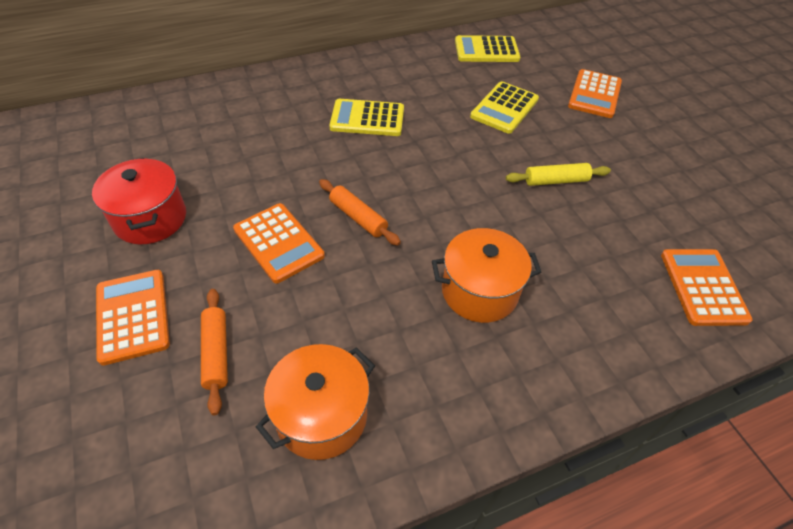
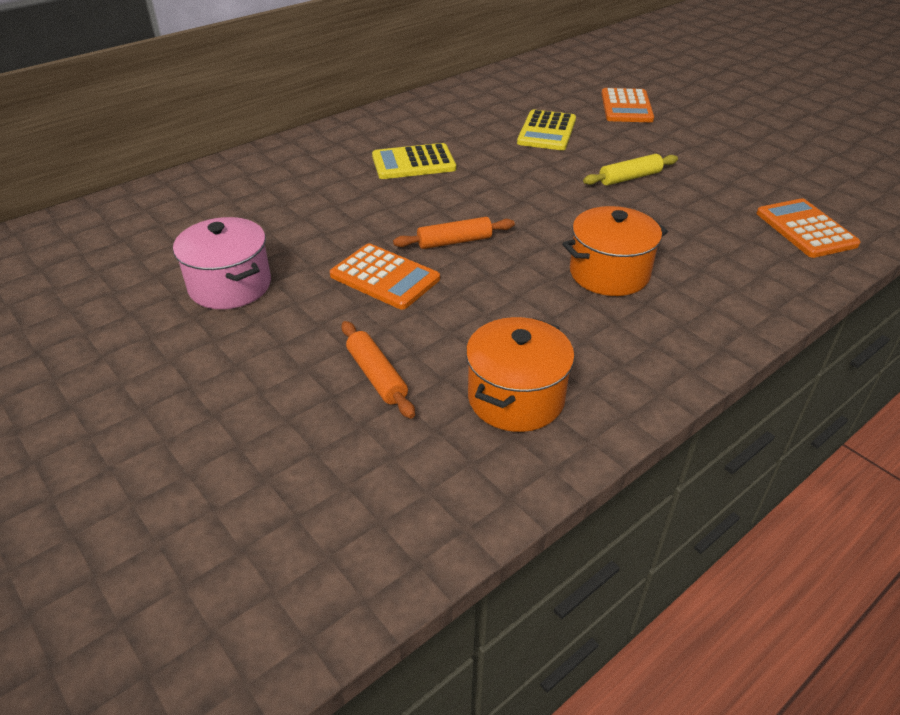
camera: 15 degrees left, 10 degrees down
red pot [92,158,186,244] -> pink pot [173,217,271,309]
orange calculator [96,270,170,366] -> none
orange rolling pin [319,179,401,246] -> orange rolling pin turned 45 degrees counterclockwise [393,217,515,249]
yellow calculator [455,35,520,62] -> none

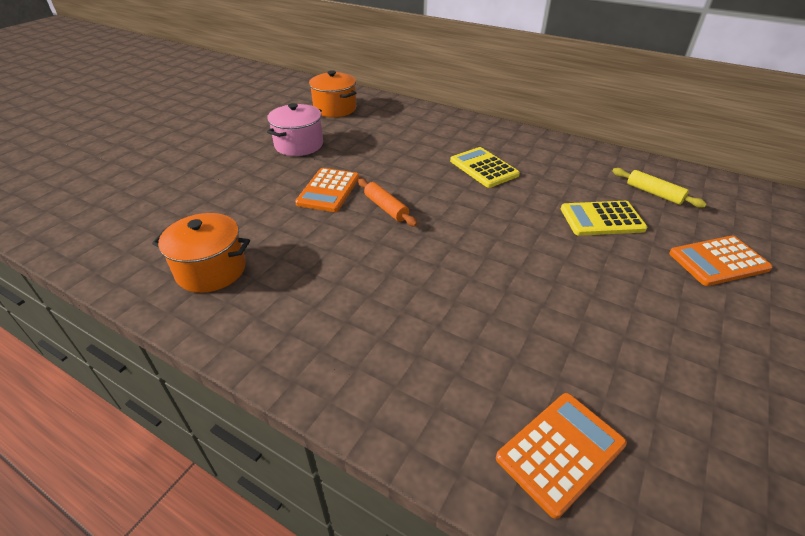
camera: 70 degrees right, 0 degrees up
orange rolling pin [342,321,415,419] -> none
orange pot [562,206,668,296] -> orange pot moved to [309,70,357,117]
yellow rolling pin [583,154,678,186] -> yellow rolling pin moved to [612,168,707,208]

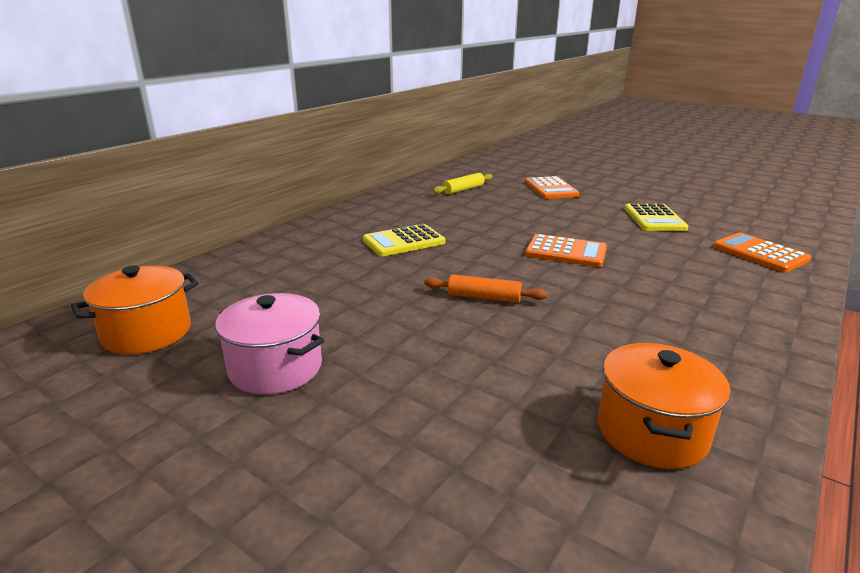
camera: 85 degrees left, 15 degrees down
orange calculator [295,168,359,212] -> orange calculator moved to [525,234,607,267]
orange rolling pin [358,179,418,227] -> orange rolling pin turned 45 degrees clockwise [424,274,547,303]
yellow calculator [561,201,647,236] -> yellow calculator moved to [625,203,688,231]

